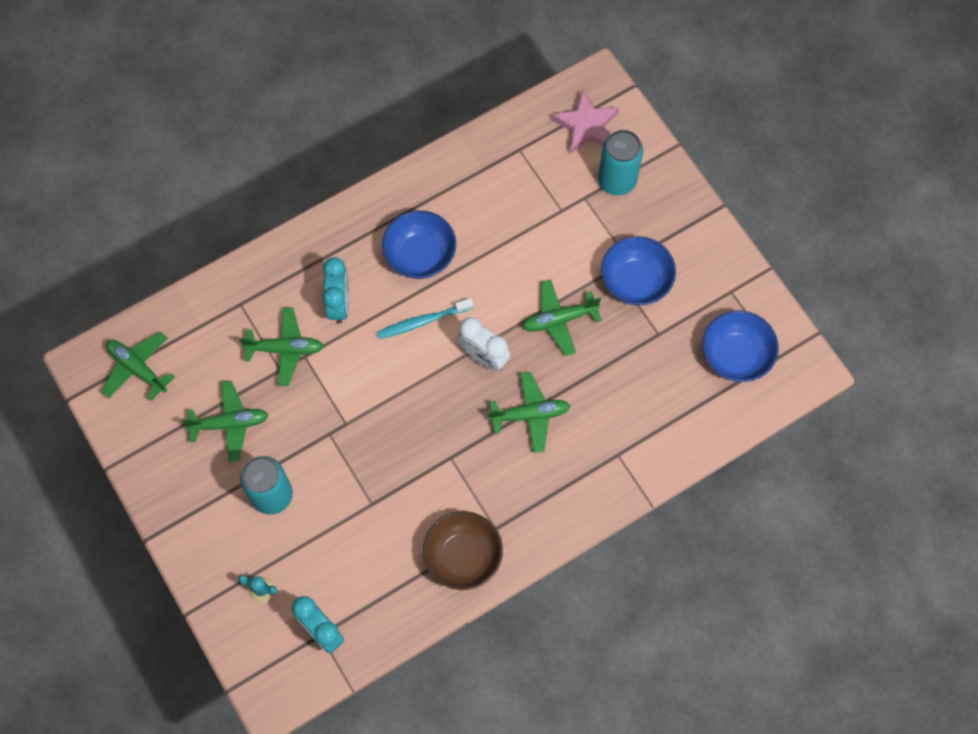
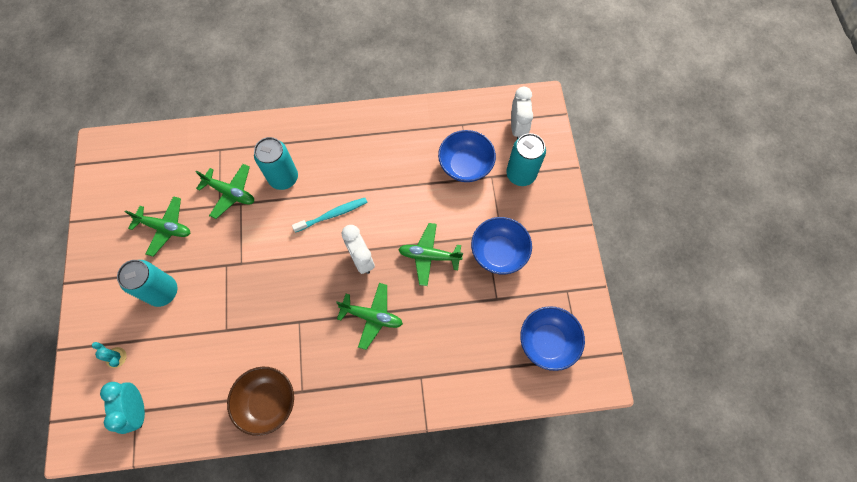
camera: 25 degrees right, 0 degrees up
green plane [101,332,175,401] -> none
turquoise clock [322,257,349,324] -> turquoise can [254,137,298,190]
turquoise toothbrush [377,298,473,339] -> turquoise toothbrush turned 150 degrees clockwise [292,198,368,232]
blue bowl [382,210,456,279] -> blue bowl moved to [438,130,496,182]
pink star [552,90,619,153] -> white clock [511,87,533,139]

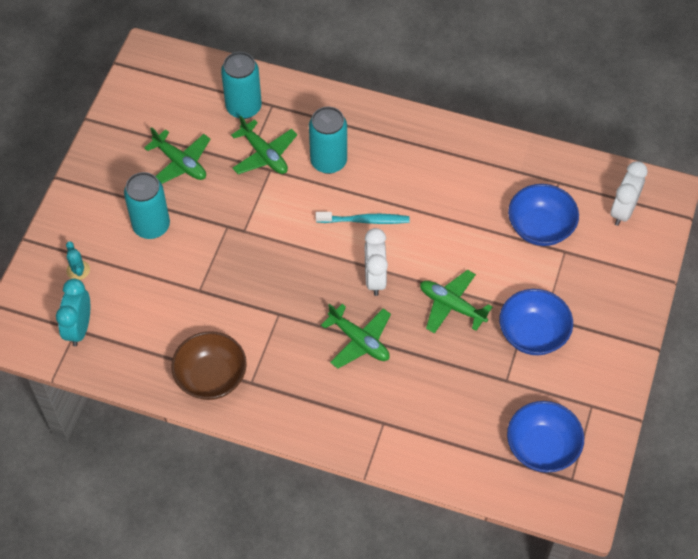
camera: 25 degrees right, 10 degrees down
turquoise can [506,133,546,186] -> turquoise can moved to [221,52,262,119]

